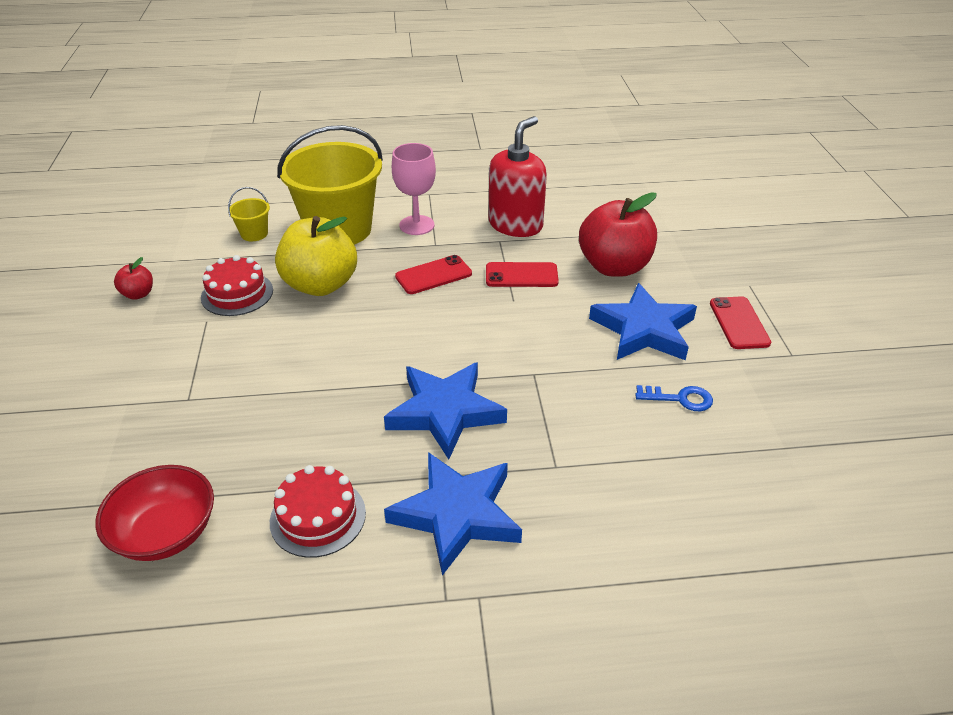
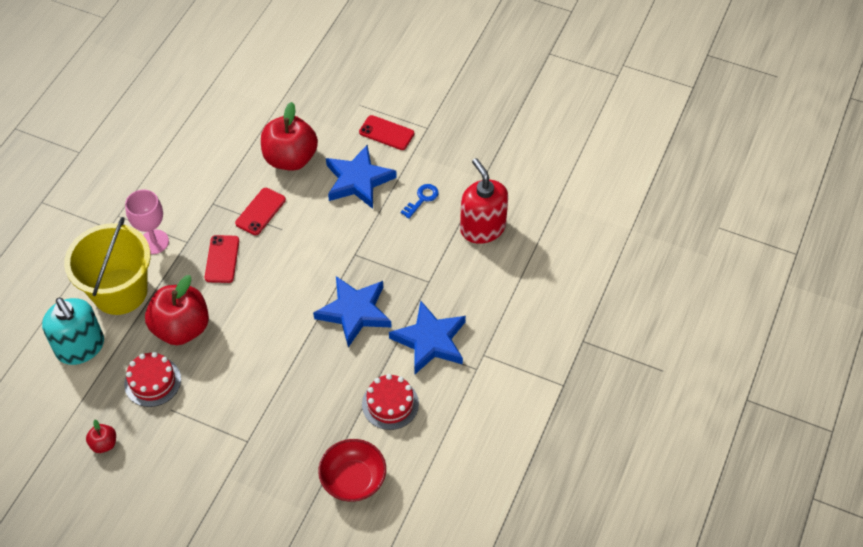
camera: 60 degrees left, 15 degrees up
yellow bucket [228,187,270,241] -> turquoise soap dispenser [42,297,104,365]
yellow apple [275,216,357,296] -> red apple [145,275,209,345]
red soap dispenser [489,116,547,237] -> red soap dispenser moved to [460,158,508,244]

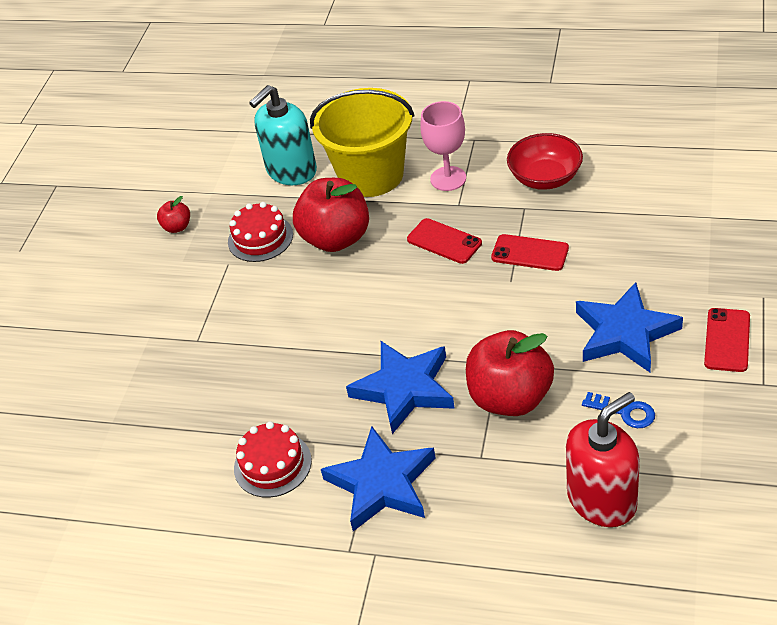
camera: 85 degrees right, 10 degrees down
red phone [205,235,239,283] -> red phone turned 45 degrees clockwise [407,218,482,264]
red apple [261,102,318,171] -> red apple moved to [466,330,554,416]
red bowl [318,439,386,502] -> red bowl moved to [507,133,583,190]

